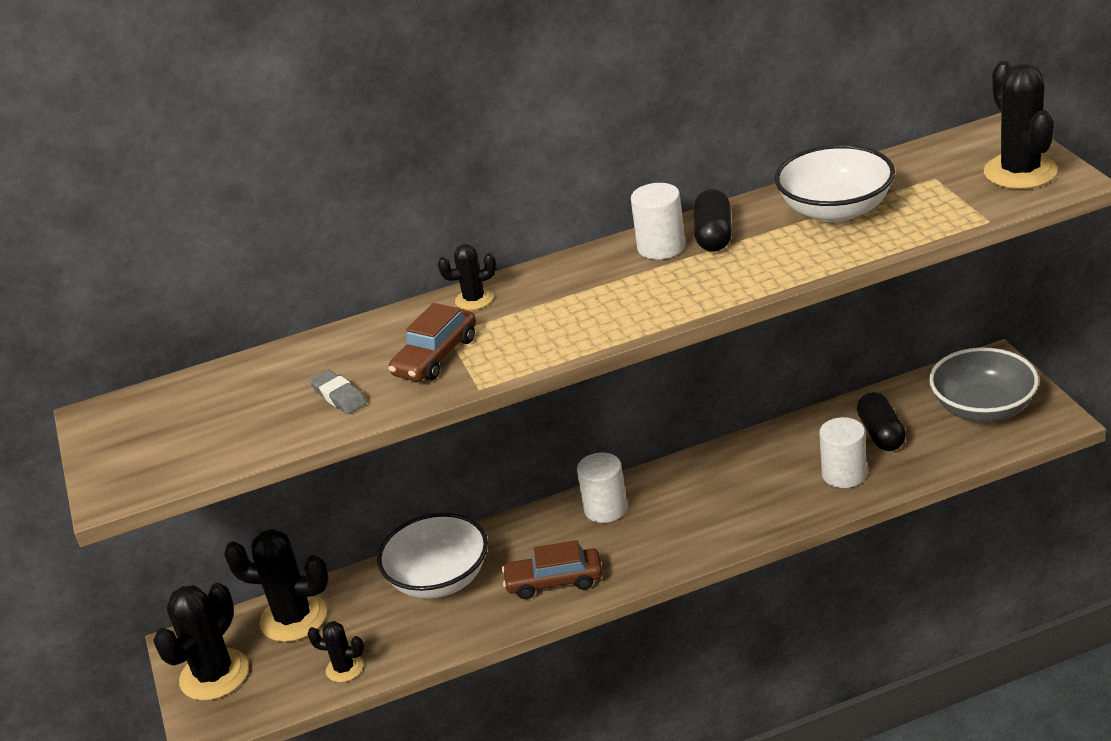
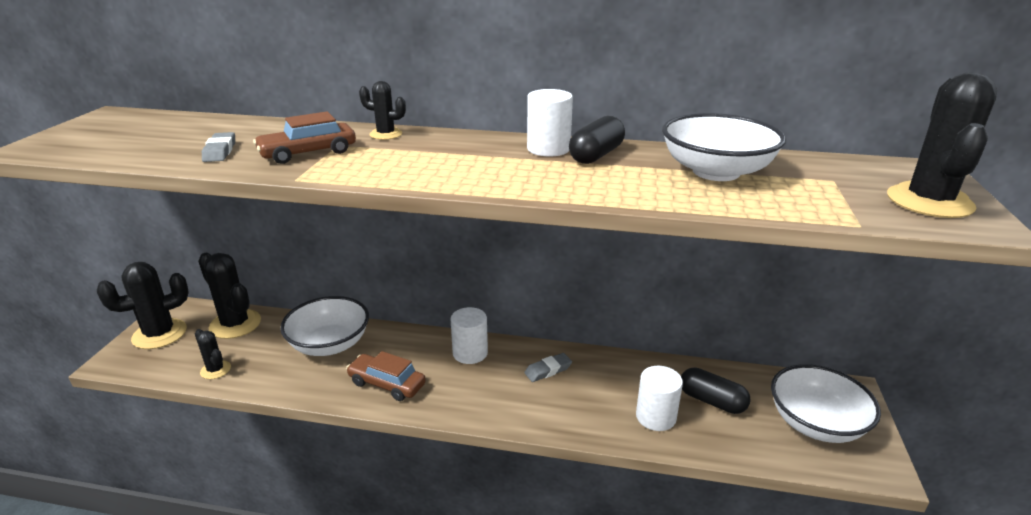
camera: 25 degrees right, 5 degrees down
black capsule [857,392,906,451] -> black capsule turned 75 degrees counterclockwise [681,367,751,414]
grey bowl [929,347,1039,422] -> white bowl [771,364,881,443]
none -> grey eraser [524,353,572,382]

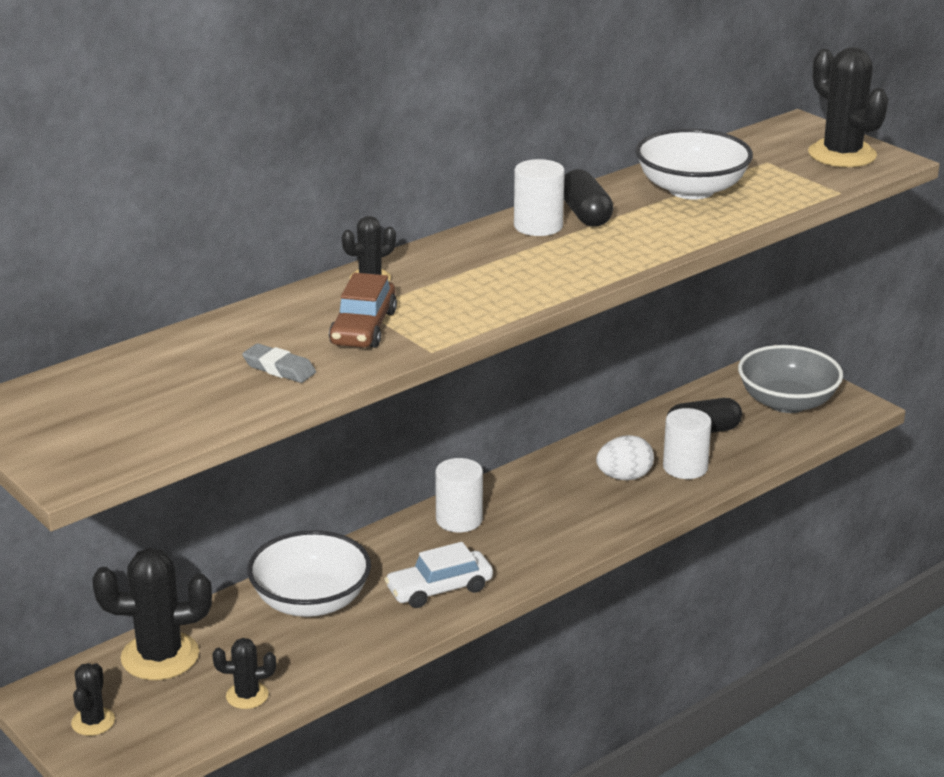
camera: 50 degrees left, 0 degrees up
black cactus [97,262,189,349] -> black cactus [71,663,115,736], size x0.53
brown car [346,351,426,401] -> white car [384,542,493,608]
grey eraser [524,353,572,382] -> none
white bowl [771,364,881,443] -> grey bowl [738,345,843,413]
none -> white egg [596,435,654,480]

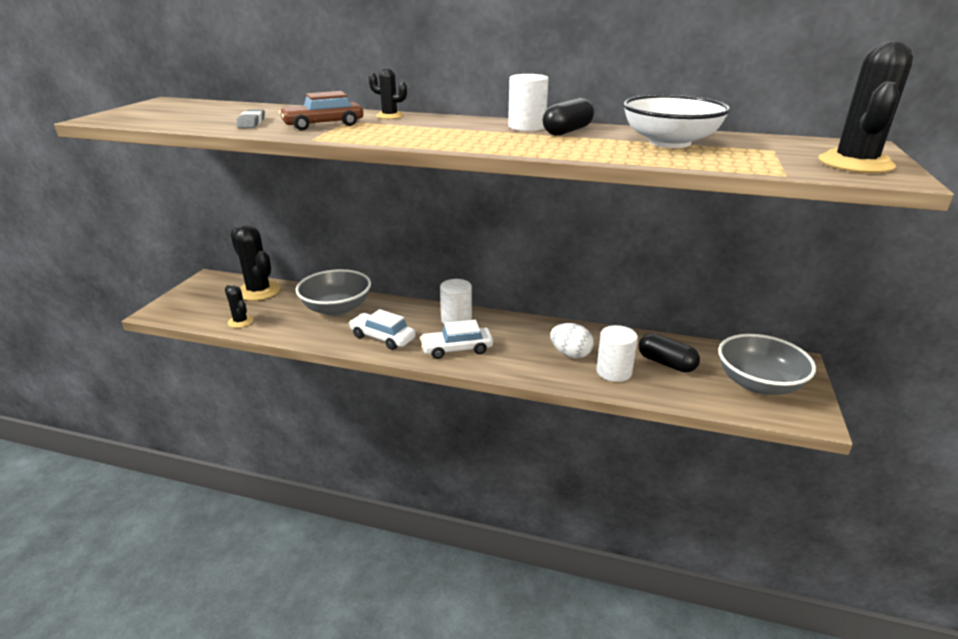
camera: 55 degrees right, 0 degrees up
black cactus [71,663,115,736] -> none
white bowl [247,530,371,617] -> grey bowl [296,269,371,316]
none -> white car [420,320,493,359]

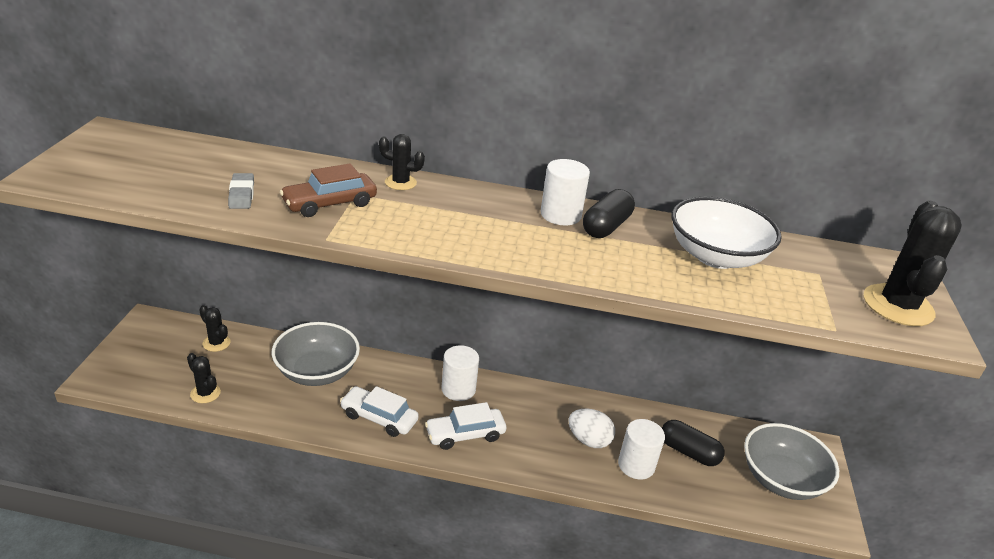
camera: 10 degrees left, 5 degrees up
black cactus [231,226,280,301] -> black cactus [199,305,231,352], size x0.53

